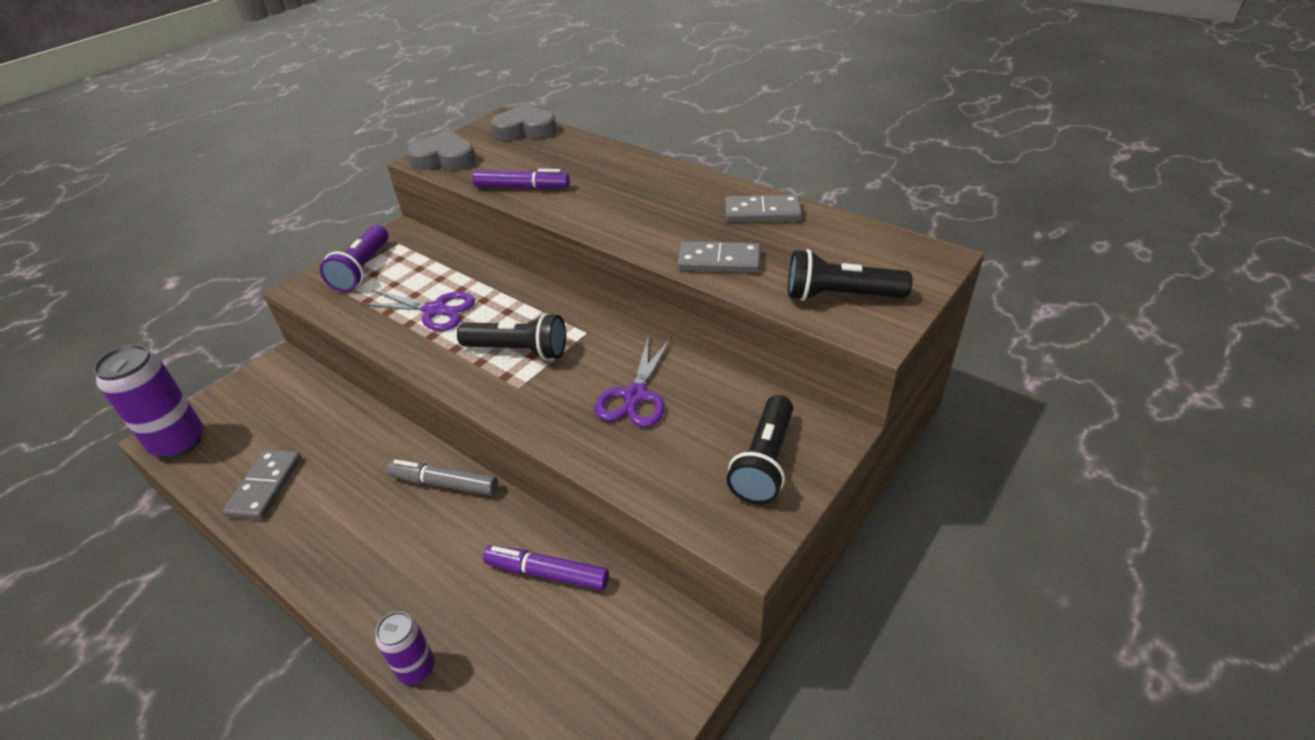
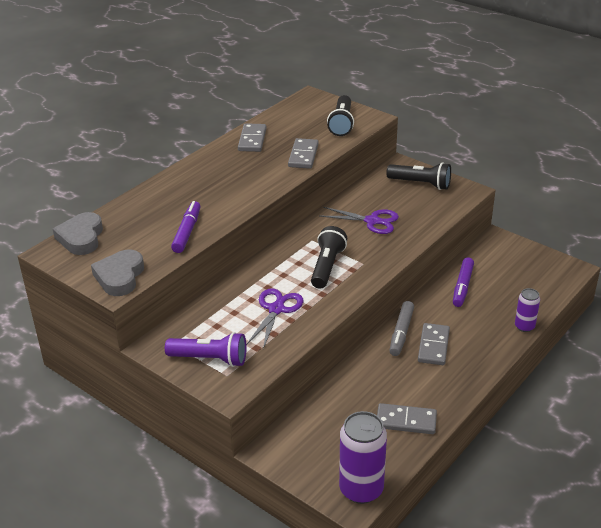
camera: 90 degrees left, 5 degrees down
none -> grey domino [418,323,450,365]

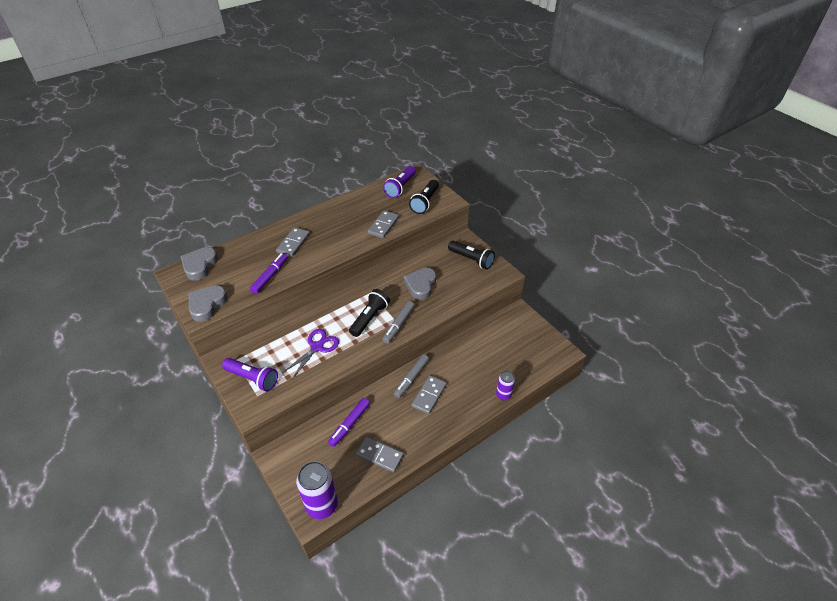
camera: 15 degrees right, 10 degrees up
grey domino [238,123,267,152] -> grey domino moved to [276,227,310,257]
purple scissors [320,207,399,234] -> grey heart [404,268,436,300]
purple marker [453,258,474,307] -> purple marker moved to [328,398,370,447]
none -> grey marker [382,301,415,344]
none -> purple flashlight [383,166,416,198]

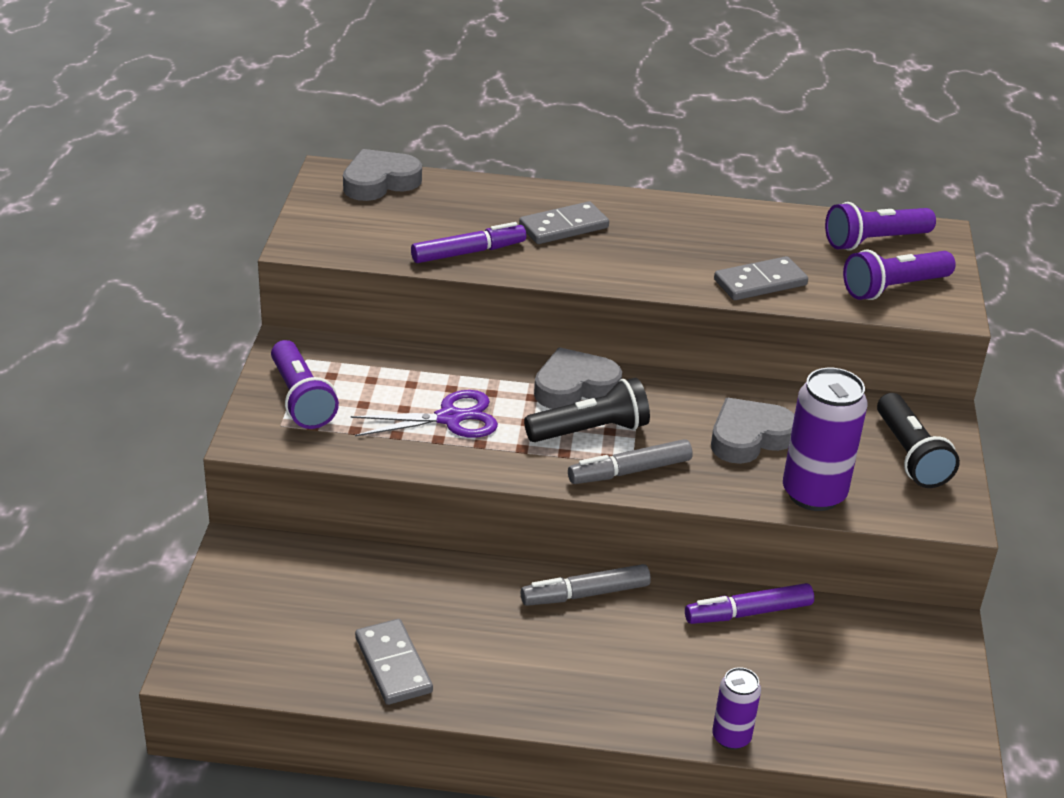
camera: 40 degrees right, 10 degrees down
grey heart [189,285,228,322] -> grey heart moved to [534,348,622,409]
purple can [296,461,338,519] -> purple can moved to [783,368,867,511]
purple marker [328,398,370,447] -> purple marker moved to [685,583,814,624]
black flashlight [409,180,439,214] -> purple flashlight [843,250,956,300]
grey domino [412,375,447,414] -> none

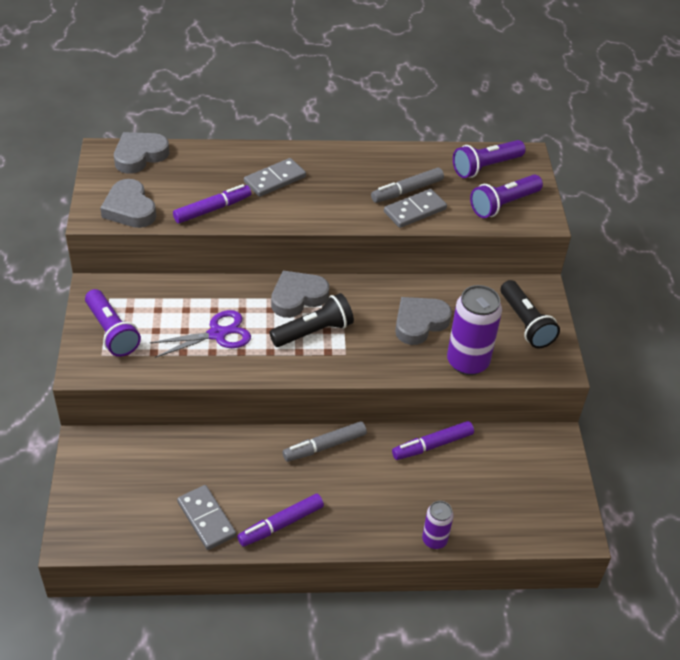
camera: 10 degrees left, 10 degrees up
grey marker [568,439,693,484] -> grey marker moved to [371,168,444,203]
none -> grey heart [100,179,156,228]
none -> purple marker [237,494,324,547]

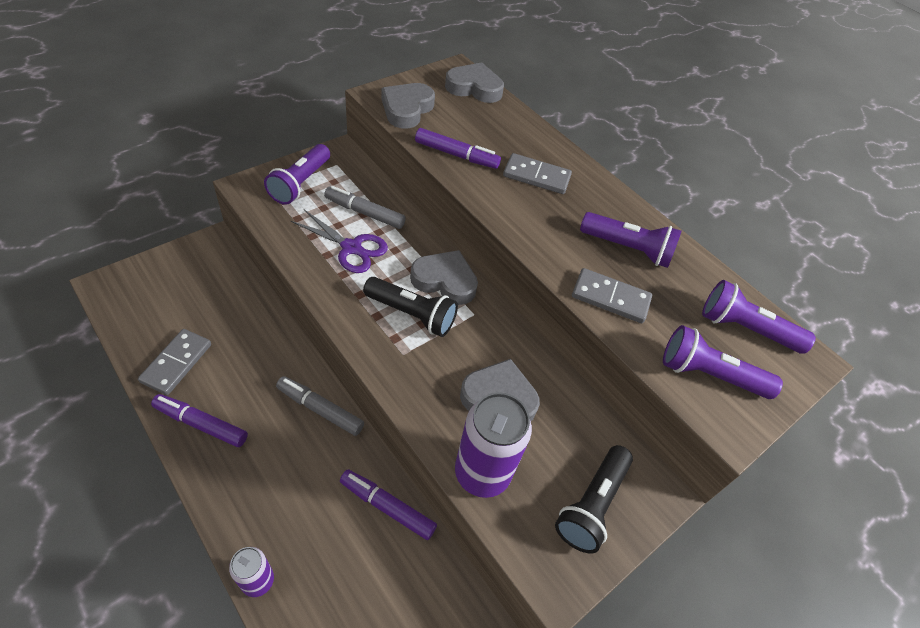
camera: 50 degrees right, 5 degrees up
grey marker [371,168,444,203] -> grey marker moved to [324,186,406,229]
none -> purple flashlight [580,212,682,268]

